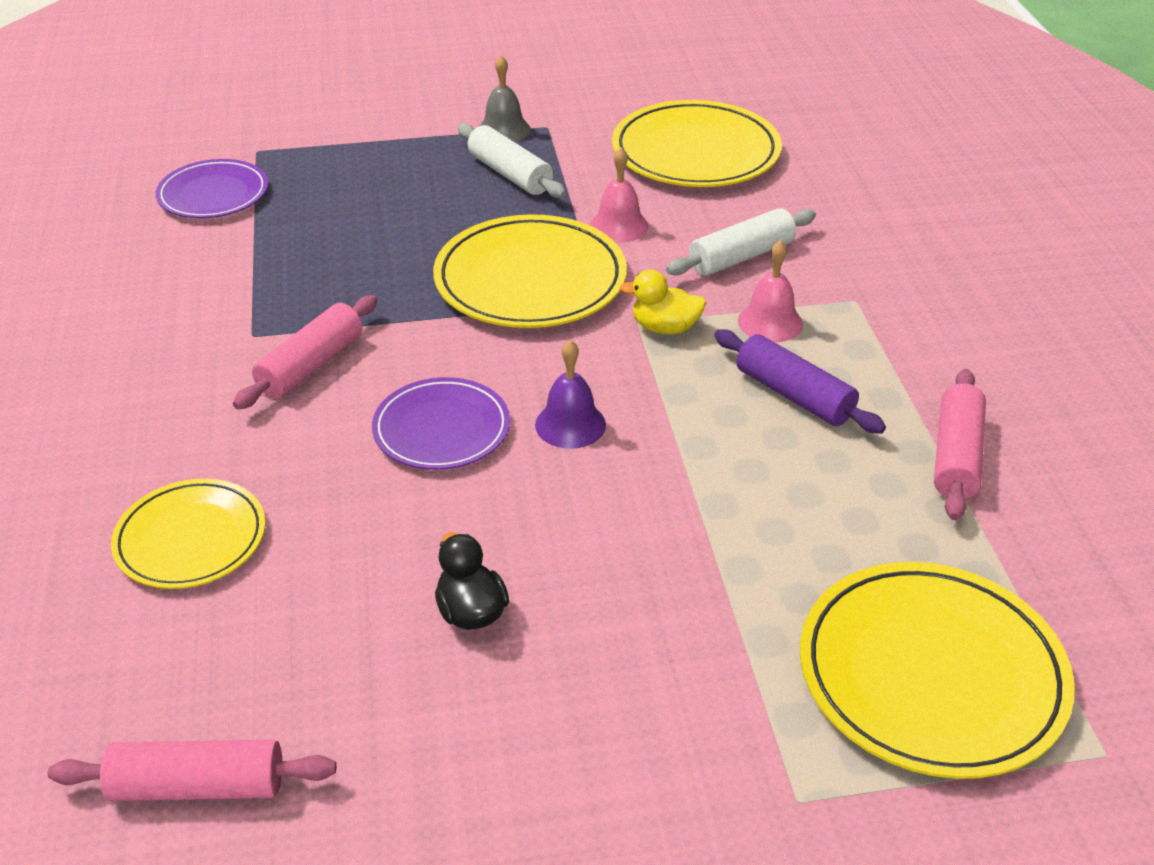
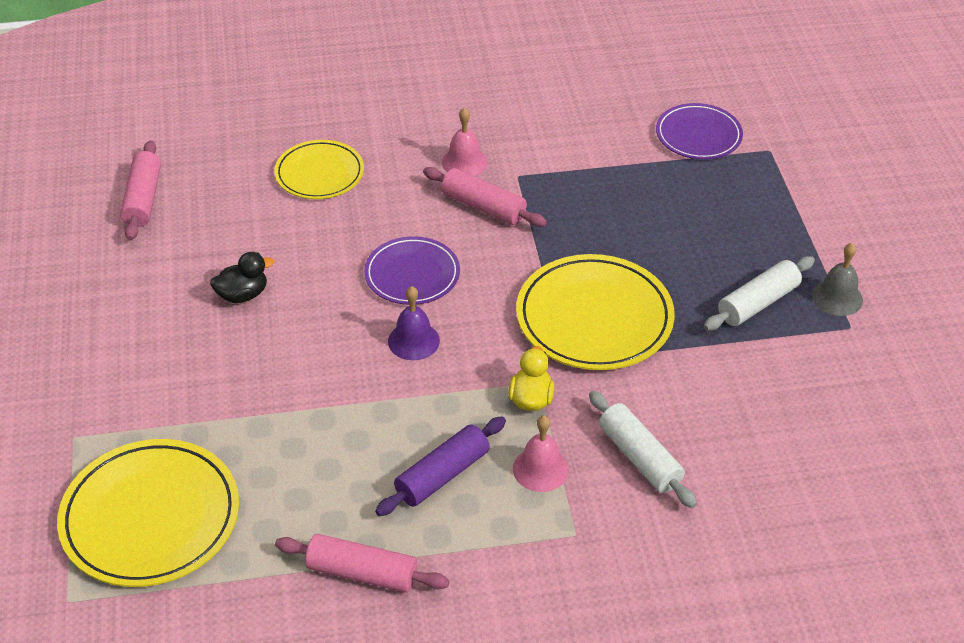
camera: 90 degrees right, 5 degrees up
pink bell [590,147,649,243] -> pink bell moved to [442,108,487,176]
yellow plate [612,100,782,187] -> none

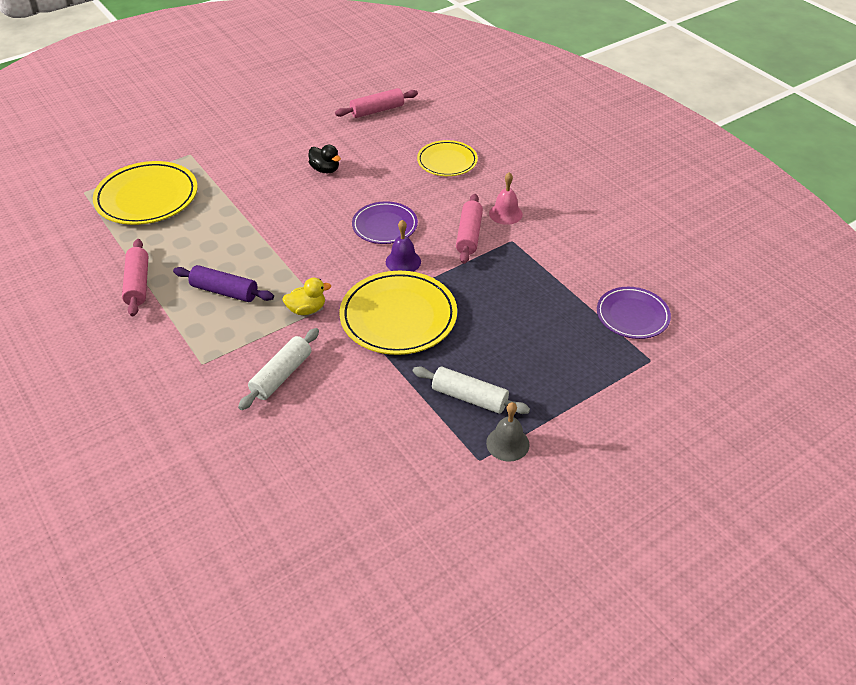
camera: 65 degrees right, 0 degrees up
purple bell [388,286,440,360] -> purple bell moved to [386,220,421,272]
pink bell [513,415,569,492] -> none

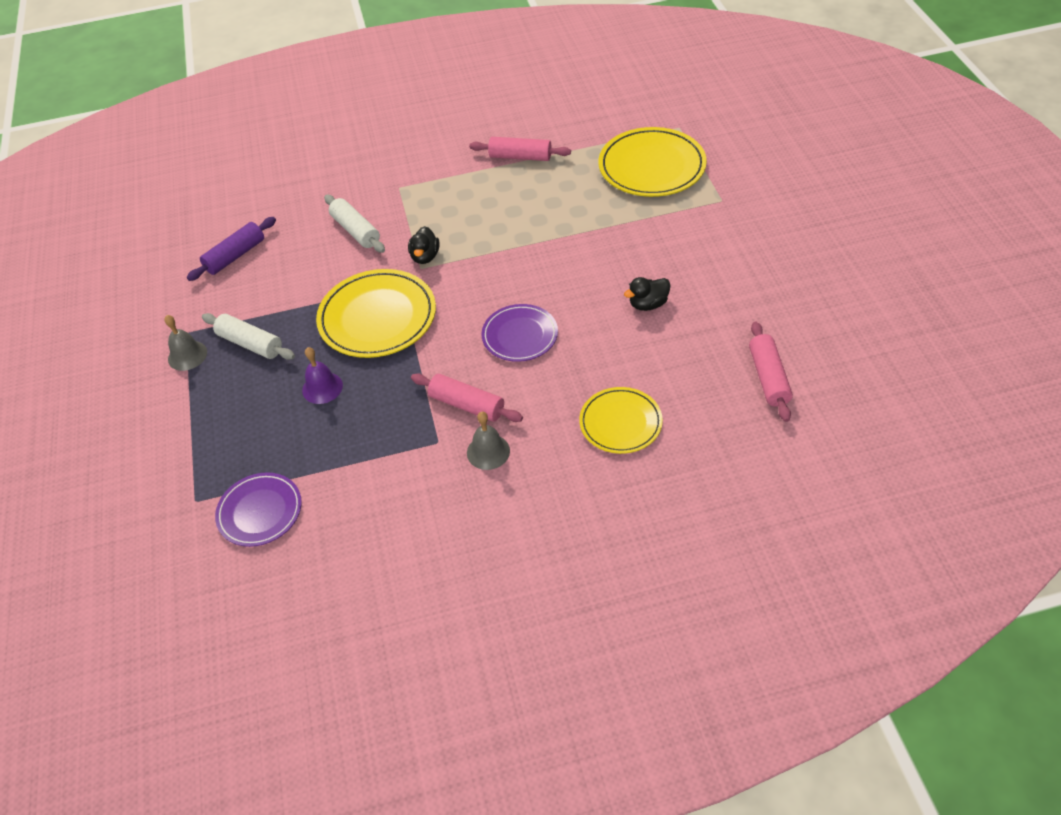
camera: 115 degrees right, 5 degrees up
purple rolling pin [173,265,274,302] -> purple rolling pin moved to [187,217,276,281]
yellow duck [282,278,331,315] -> black duck [408,226,439,264]
purple bell [386,220,421,272] -> purple bell moved to [302,347,343,404]
white rolling pin [413,366,530,414] -> white rolling pin turned 75 degrees clockwise [202,313,295,360]
pink bell [489,172,523,225] -> grey bell [467,412,510,470]

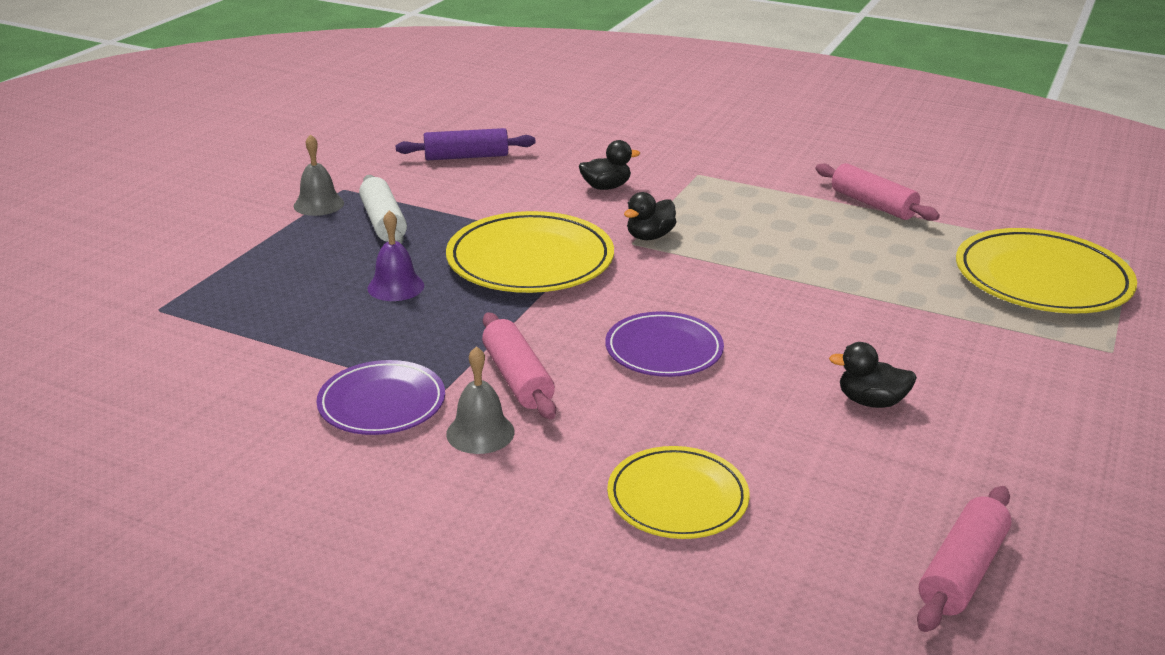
camera: 35 degrees right, 20 degrees down
purple plate [215,473,302,547] -> purple plate moved to [317,360,445,435]
white rolling pin [324,195,385,253] -> black duck [579,140,640,190]

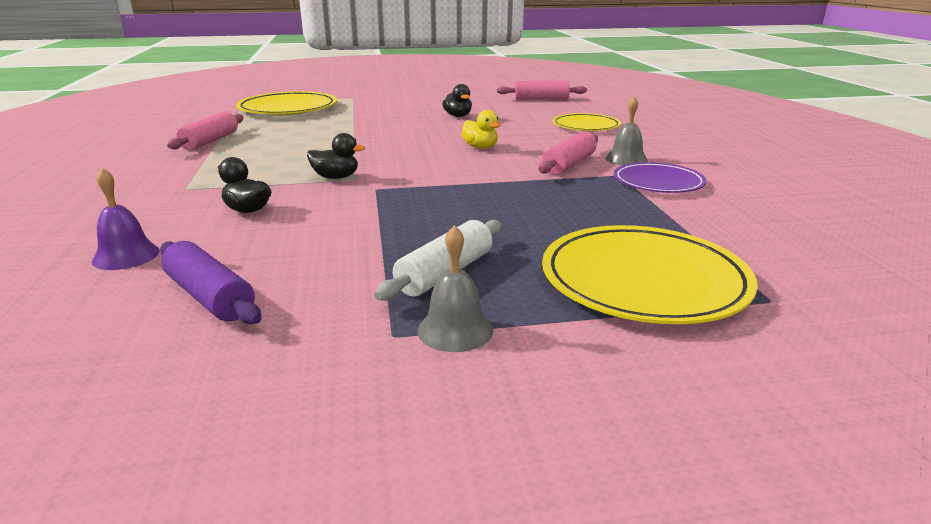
camera: 125 degrees left, 5 degrees down
purple bell [368,210,424,301] -> purple bell moved to [92,168,160,270]
yellow plate [446,211,614,293] -> yellow plate moved to [542,225,758,324]
purple plate [605,312,724,377] -> yellow duck [461,110,501,149]

